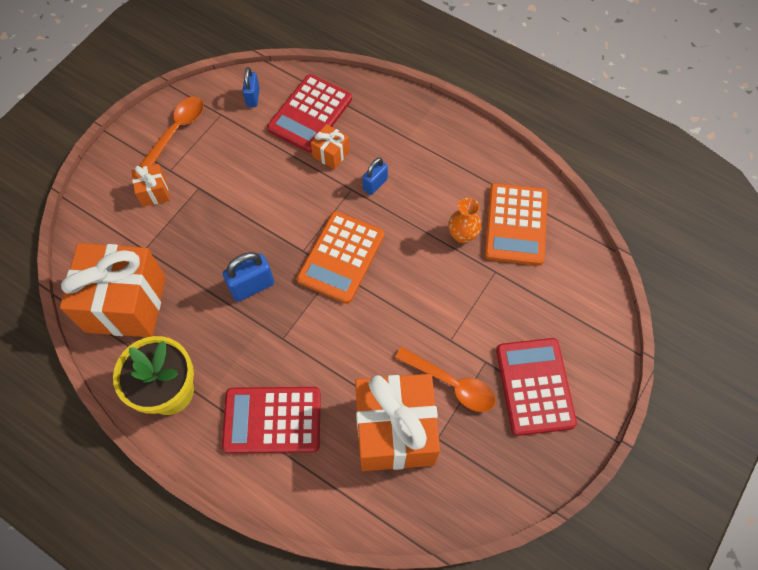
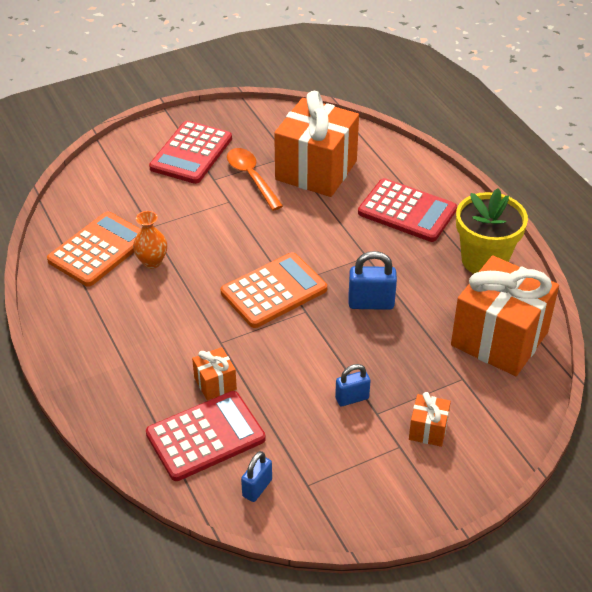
camera: 150 degrees left, 20 degrees down
orange spoon [139,97,204,167] -> none
blue padlock [362,157,388,195] -> blue padlock moved to [335,364,370,406]

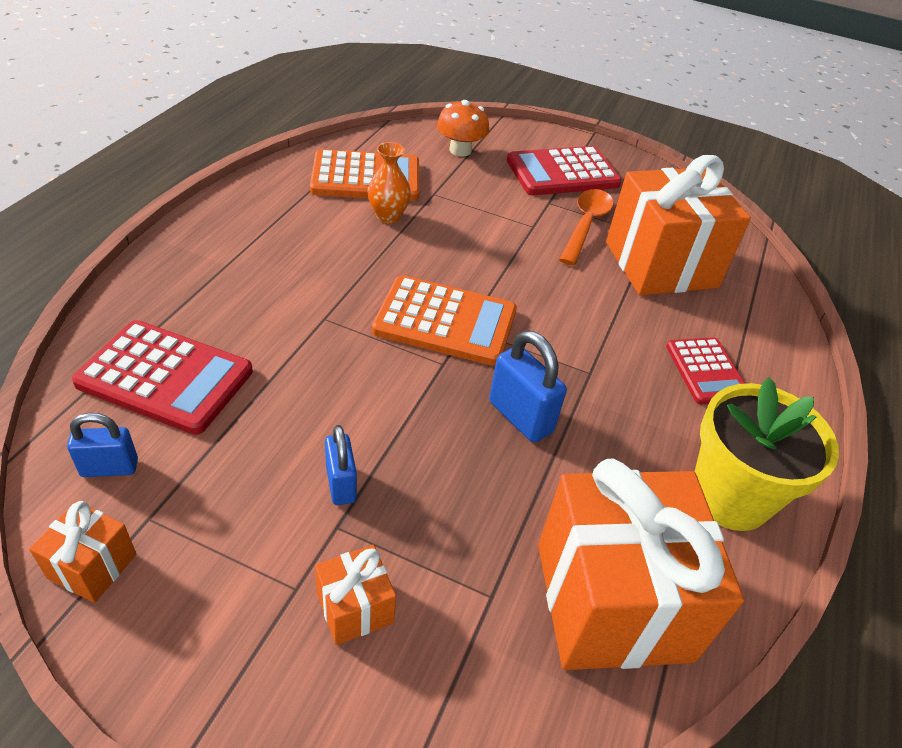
camera: 45 degrees right, 0 degrees up
orange gift [192,347,237,400] -> orange gift moved to [29,501,136,603]
blue padlock [335,364,370,406] -> blue padlock turned 45 degrees clockwise [325,425,357,505]
red calculator [358,178,457,242] -> red calculator [666,337,745,404], size x0.63
none -> orange mushroom [437,100,489,156]

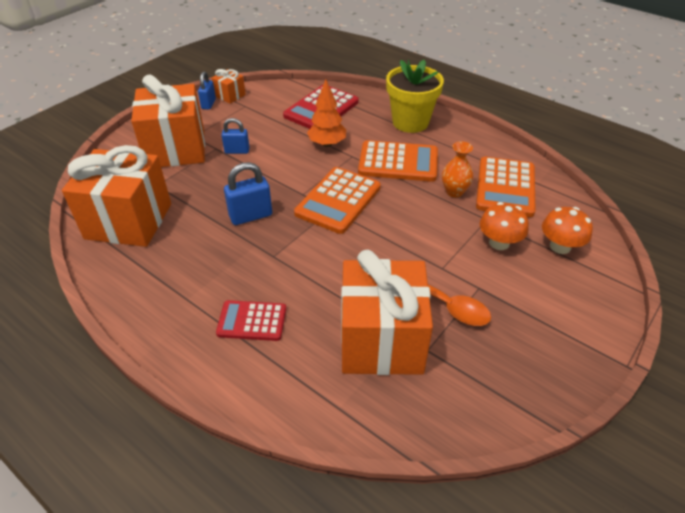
camera: 110 degrees right, 0 degrees up
blue padlock [67,413,138,477] -> blue padlock moved to [198,71,216,110]
orange gift [315,545,396,645] -> orange gift [131,74,205,167], size x2.30
red calculator [507,146,622,195] -> none
yellow flower pot [695,377,839,531] -> yellow flower pot moved to [386,60,444,133]
none -> orange tree [307,80,346,147]
none -> orange calculator [358,140,438,182]
none -> orange mushroom [480,202,529,250]

